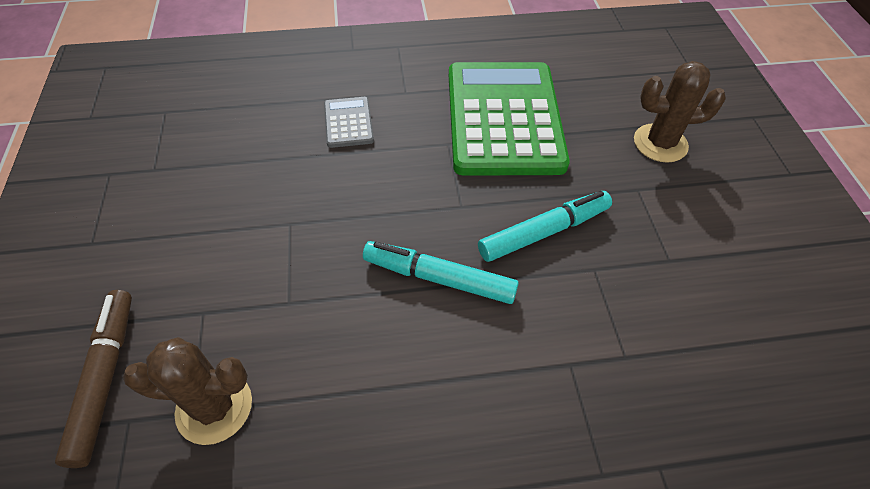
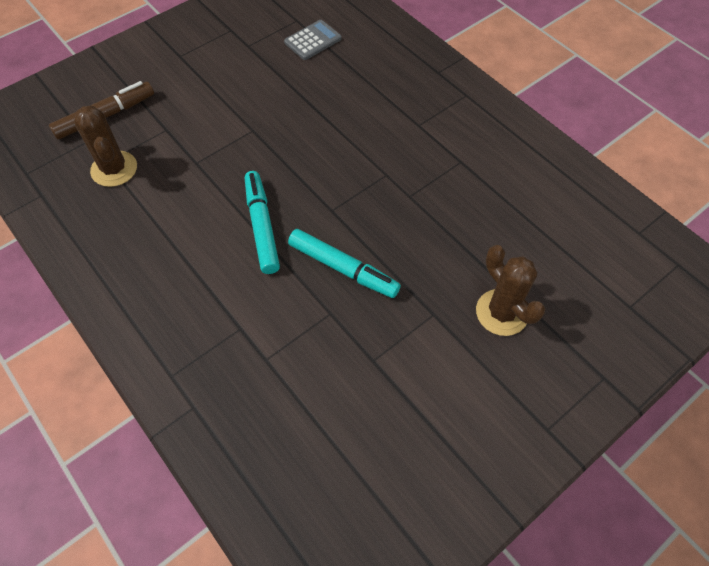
camera: 60 degrees right, 5 degrees up
grey calculator [324,97,374,148] -> grey calculator moved to [284,20,342,60]
green calculator [449,62,570,176] -> none

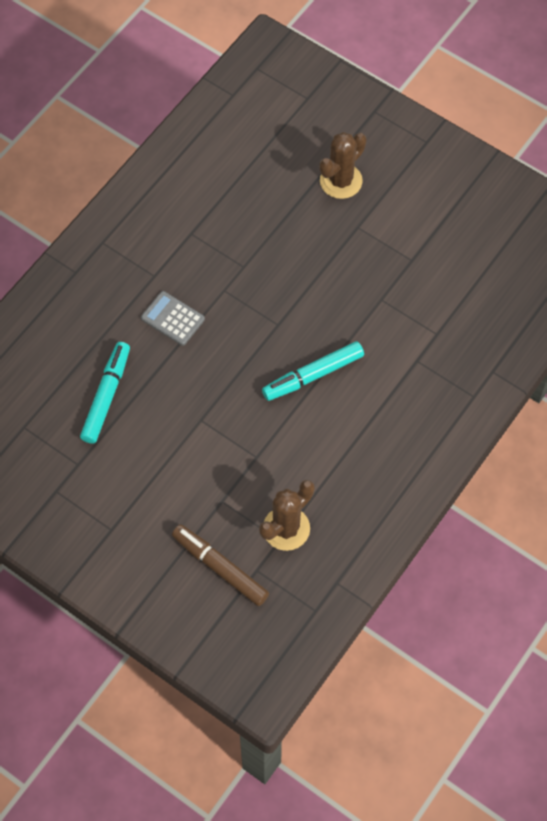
camera: 105 degrees left, 5 degrees up
grey calculator [284,20,342,60] -> grey calculator moved to [141,291,205,346]
turquoise marker [288,229,401,298] -> turquoise marker moved to [80,342,130,444]

